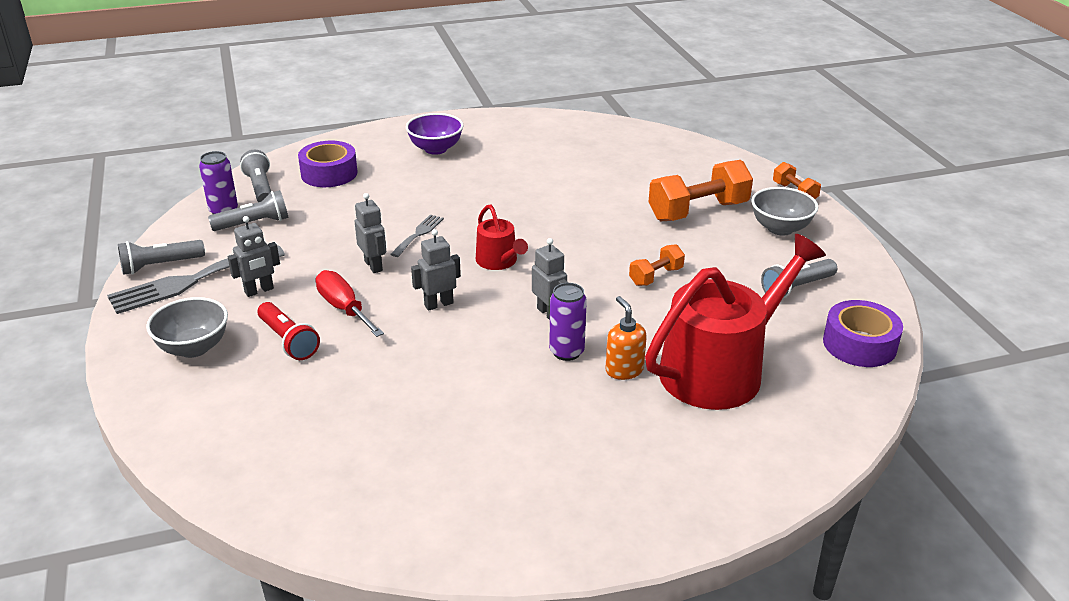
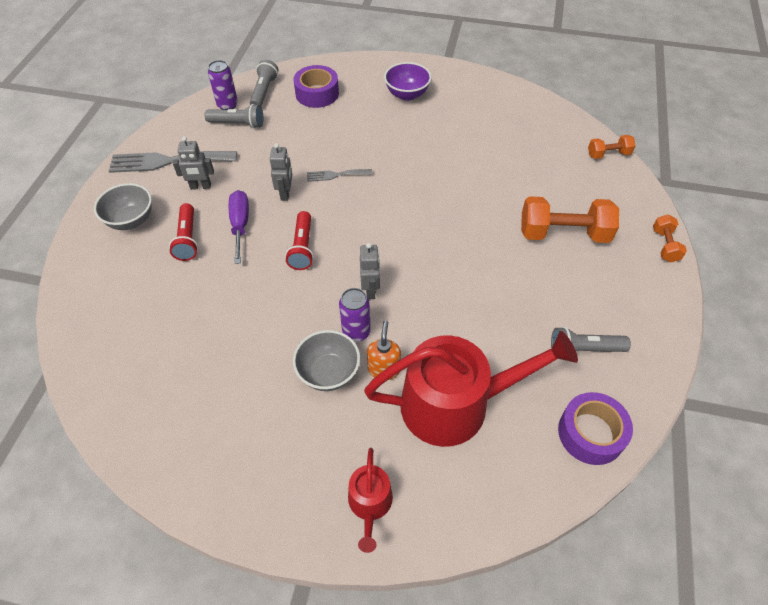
camera: 30 degrees right, 20 degrees up
grey flashlight [118,240,205,275] -> none
red screwdriver [316,270,384,337] -> purple screwdriver [229,190,249,264]
grey fork [391,215,444,257] -> grey fork turned 150 degrees counterclockwise [307,169,373,182]
grey robot [411,229,461,311] -> red flashlight [285,211,314,270]
red watering can [476,205,528,270] -> red watering can moved to [348,448,393,553]
orange dumbbell [629,244,685,286] -> orange dumbbell moved to [588,135,635,159]
grey bowl [751,187,818,236] -> grey bowl moved to [293,330,360,391]

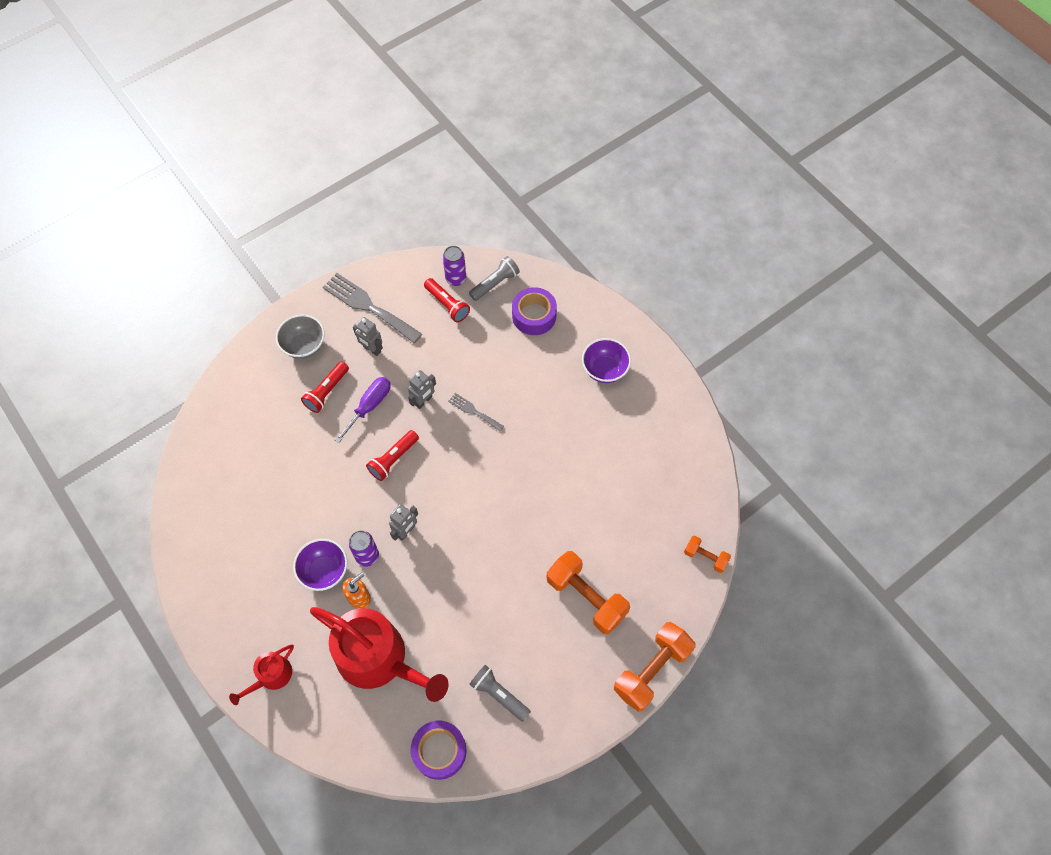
camera: 40 degrees right, 10 degrees up
grey flashlight [205,104,263,128] -> red flashlight [424,278,470,322]
grey bowl [293,330,360,391] -> purple bowl [293,539,348,591]
orange dumbbell [653,215,687,262] -> orange dumbbell [614,622,695,712], size x1.90

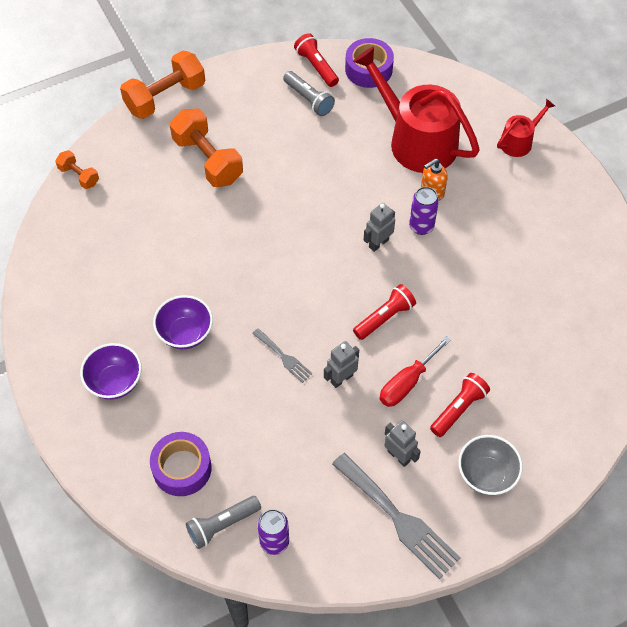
camera: 170 degrees left, 5 degrees down
purple bowl [293,539,348,591] -> purple bowl moved to [153,295,213,349]
purple screwdriver [335,377,391,443] -> red screwdriver [380,336,451,407]
red flashlight [424,278,470,322] -> red flashlight moved to [294,33,339,87]

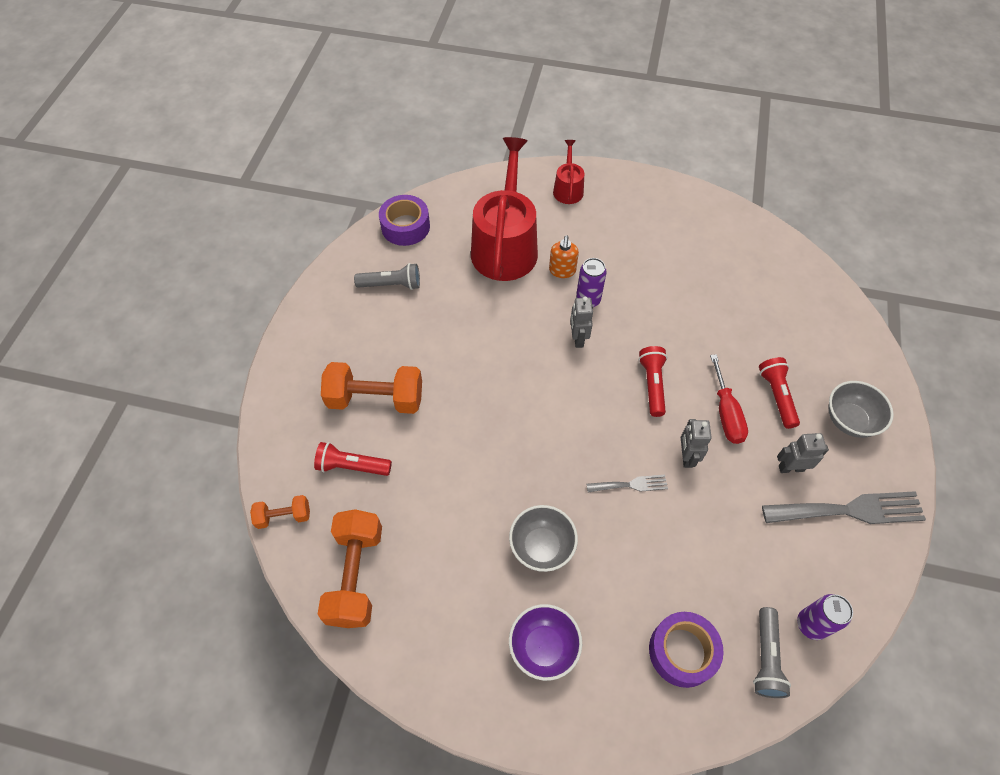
camera: 50 degrees left, 0 degrees up
orange dumbbell [120,50,205,119] -> orange dumbbell moved to [318,509,382,628]
purple bowl [153,295,213,349] -> grey bowl [509,505,578,572]
red flashlight [294,33,339,87] -> red flashlight moved to [314,442,392,476]
red watering can [353,47,480,173] -> red watering can turned 105 degrees clockwise [471,137,538,281]

